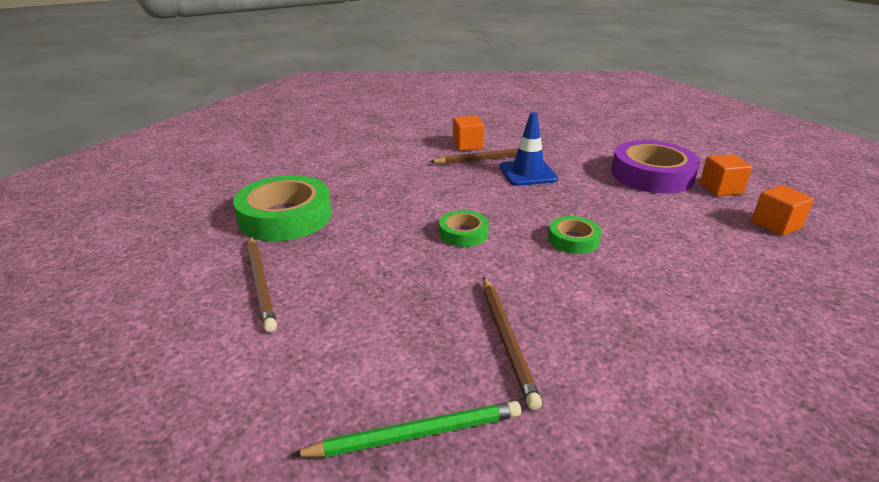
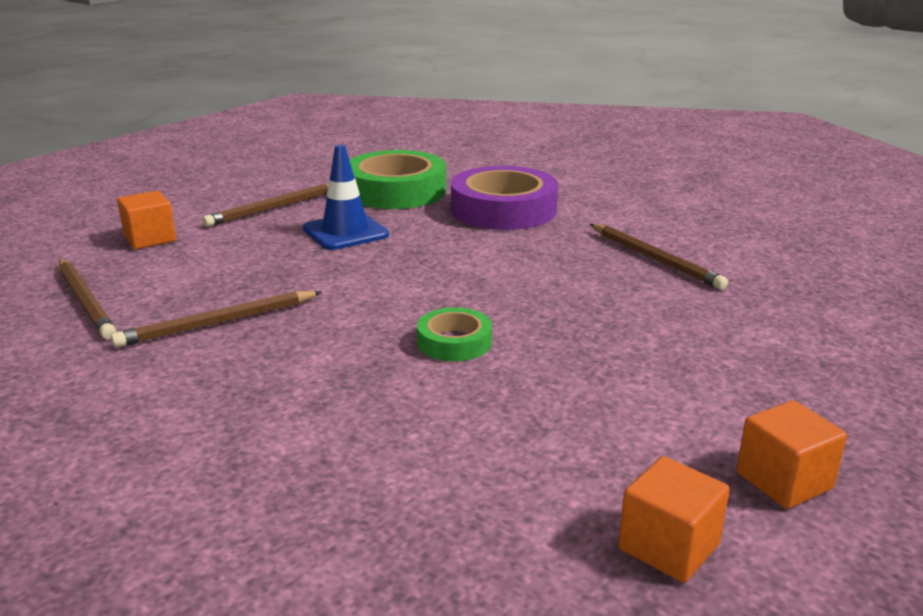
camera: 70 degrees right, 5 degrees down
green pencil [291,401,521,457] -> brown pencil [59,259,116,339]
green tape [439,210,489,247] -> none
orange cube [453,116,485,151] -> orange cube moved to [117,191,176,249]
blue traffic cone [500,112,558,186] -> blue traffic cone moved to [303,145,389,250]
purple tape [611,140,700,194] -> purple tape moved to [451,166,558,230]

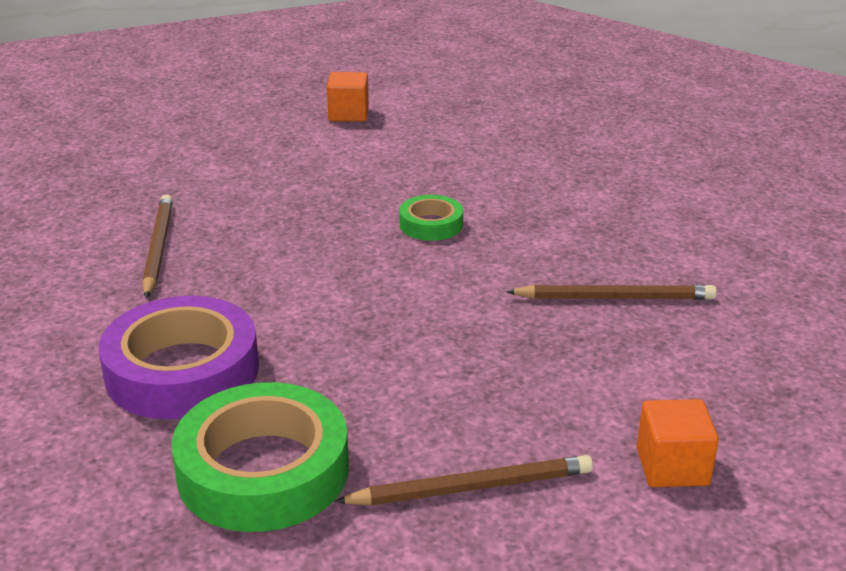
camera: 150 degrees left, 5 degrees up
brown pencil [59,259,116,339] -> none
blue traffic cone [303,145,389,250] -> none
orange cube [618,456,730,583] -> none

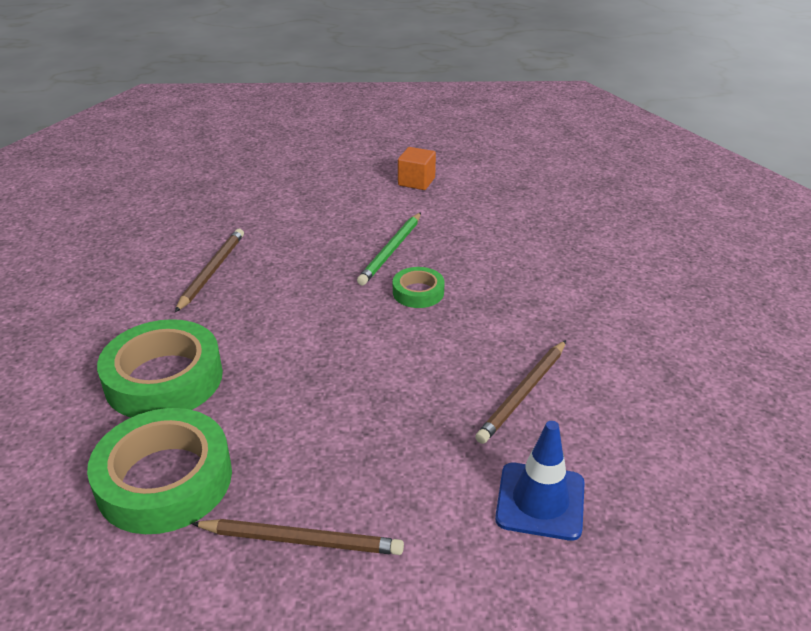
camera: 20 degrees right, 5 degrees up
purple tape [99,296,259,419] -> green tape [97,319,223,418]
brown pencil [506,285,717,300] -> brown pencil turned 105 degrees clockwise [475,340,566,444]
orange cube [637,399,719,487] -> none
none -> green pencil [357,212,421,285]
none -> blue traffic cone [495,421,585,541]

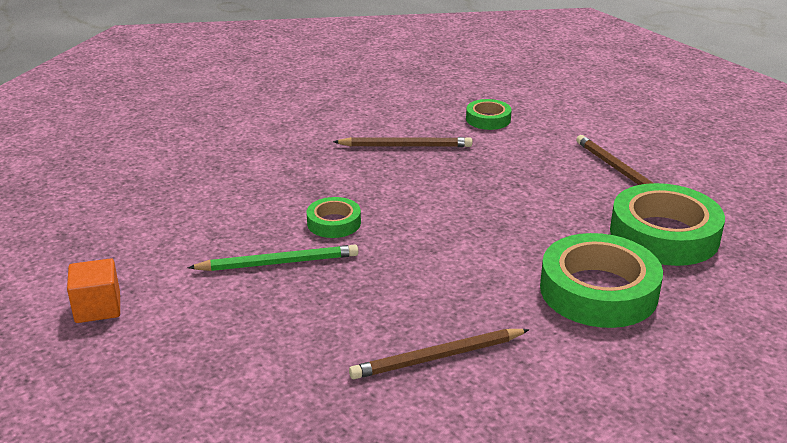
camera: 125 degrees left, 5 degrees down
blue traffic cone [495,421,585,541] -> green tape [466,99,512,130]

